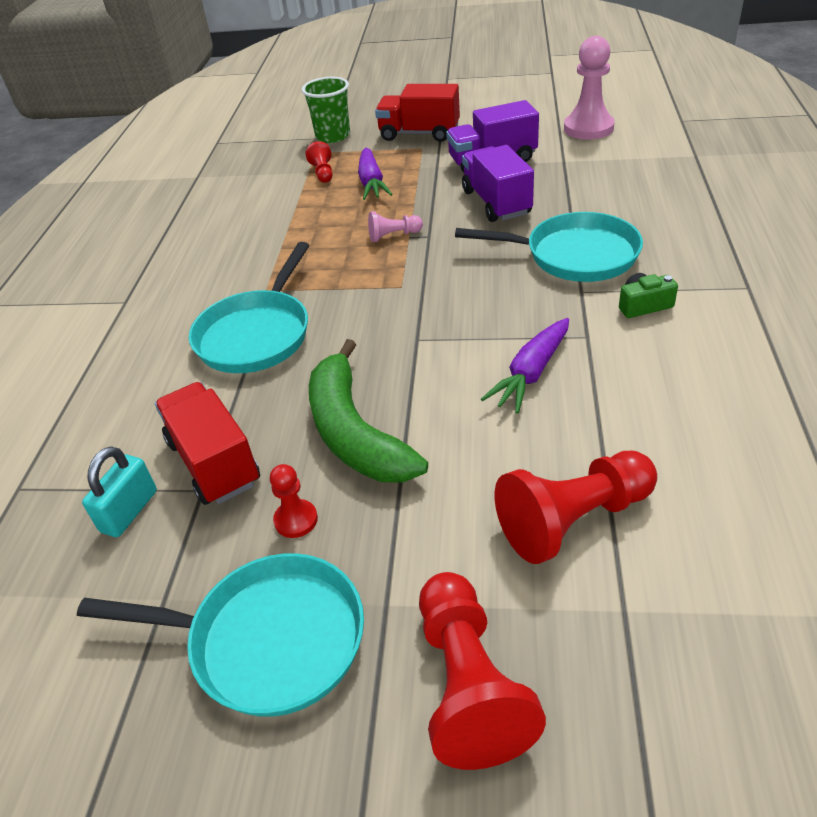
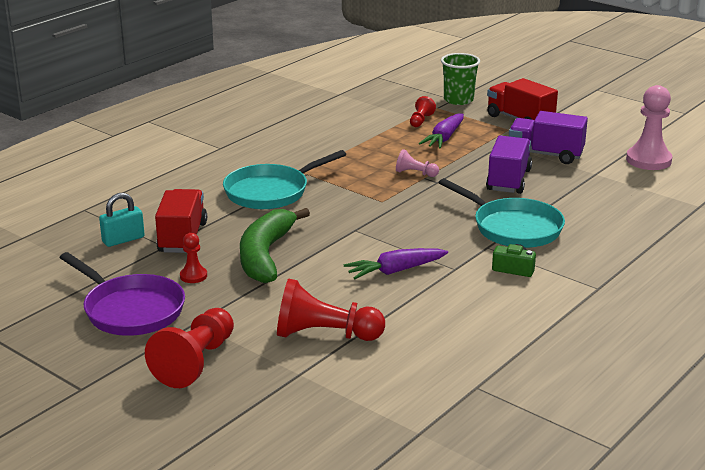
camera: 30 degrees right, 15 degrees down
turquoise pan [77,553,364,717] -> purple pan [59,252,185,336]

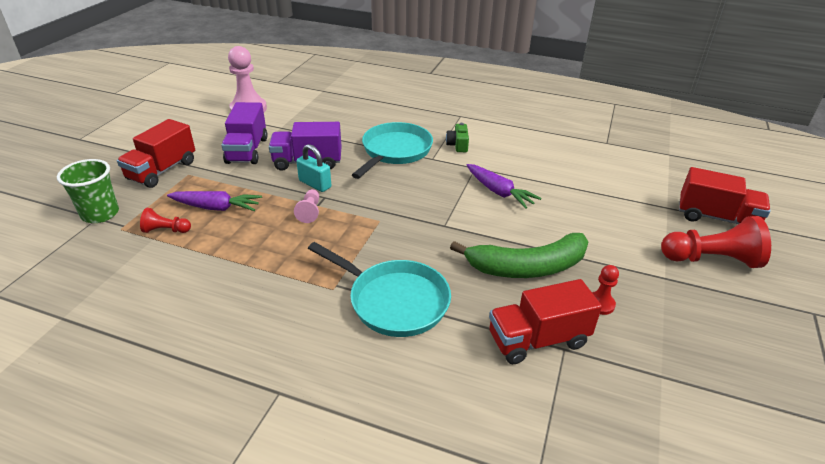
camera: 110 degrees left, 10 degrees up
purple pan [59,252,185,336] -> none
turquoise padlock [99,193,145,247] -> turquoise padlock moved to [296,144,331,192]
red pawn [277,279,385,341] -> none
none -> red truck [679,167,771,224]

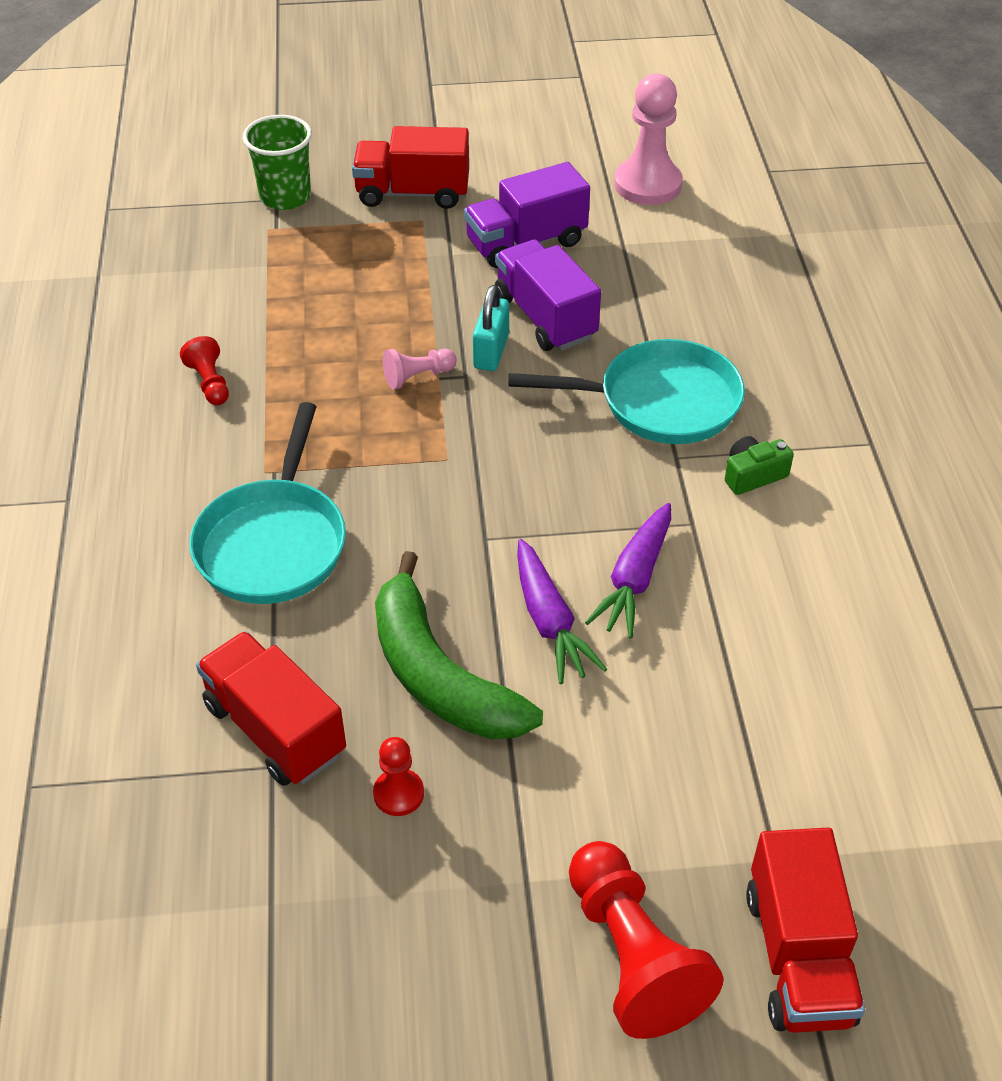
camera: 65 degrees right, 10 degrees up
red pawn [140,208,191,233] -> red pawn moved to [180,336,229,405]
purple carrot [167,191,262,211] -> purple carrot moved to [517,539,607,684]

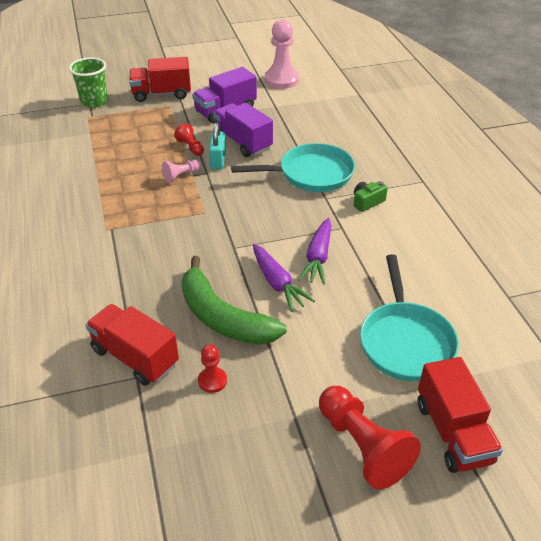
camera: 10 degrees left, 5 degrees down
red pawn [180,336,229,405] -> red pawn moved to [174,124,204,156]
turquoise pan [189,402,346,604] -> turquoise pan moved to [360,254,459,381]

